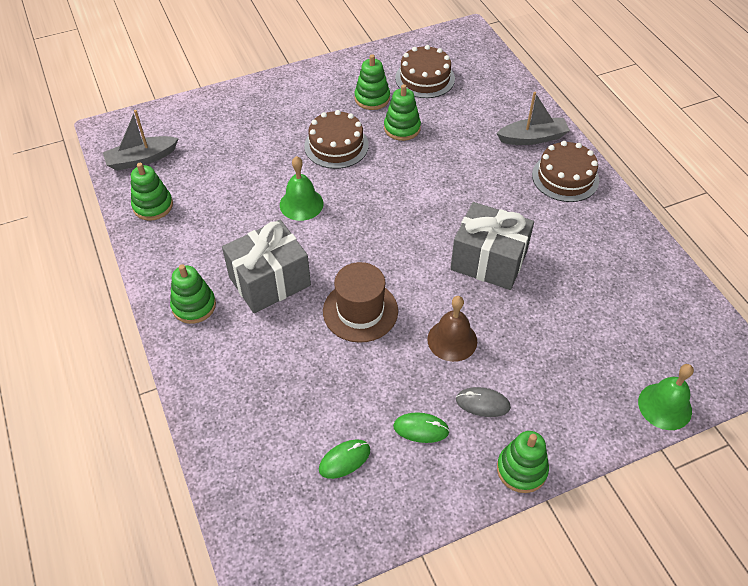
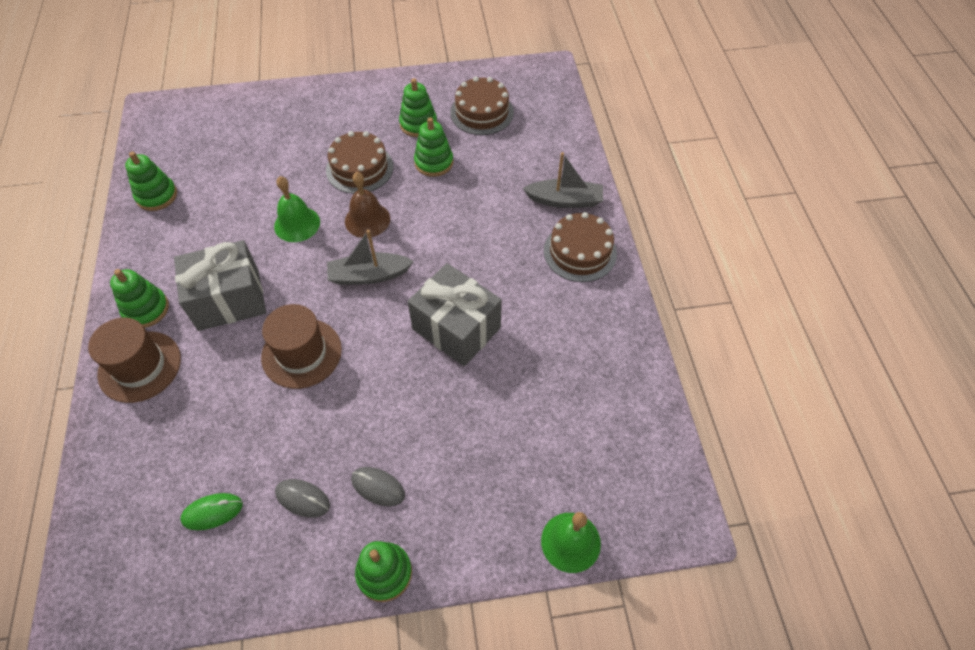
camera: 15 degrees right, 5 degrees up
grey boat [102,110,179,171] -> grey boat moved to [327,230,414,285]
green mouse [393,412,450,443] -> grey mouse [275,479,330,518]
brown bell [427,296,477,362] -> brown bell moved to [345,172,390,238]
none -> brown hat [88,318,181,403]

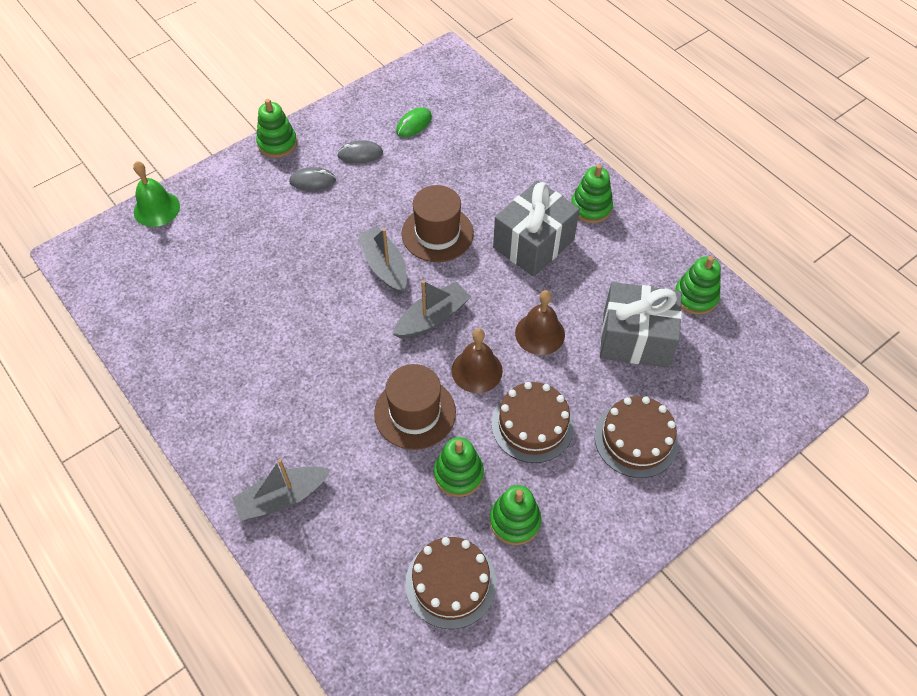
camera: 150 degrees right, 0 degrees up
brown hat [88,318,181,403] -> brown hat moved to [374,364,456,450]
green bell [274,176,320,242] -> brown bell [515,290,565,355]
grey gift [407,263,502,366] -> grey gift moved to [600,282,682,368]
brown cake [544,212,617,282] -> brown cake moved to [595,396,678,478]
none -> grey boat [358,227,407,294]

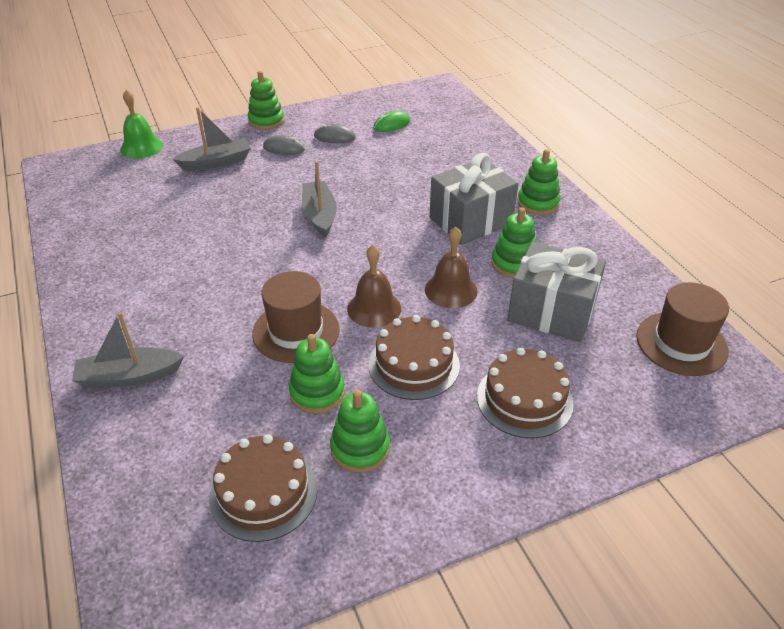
camera: 15 degrees right, 15 degrees down
grey boat [393,280,471,339] -> grey boat moved to [172,107,251,171]
brown hat [402,185,474,262] -> brown hat moved to [636,282,729,376]
green stacking toy [675,256,721,315] -> green stacking toy moved to [491,207,536,278]

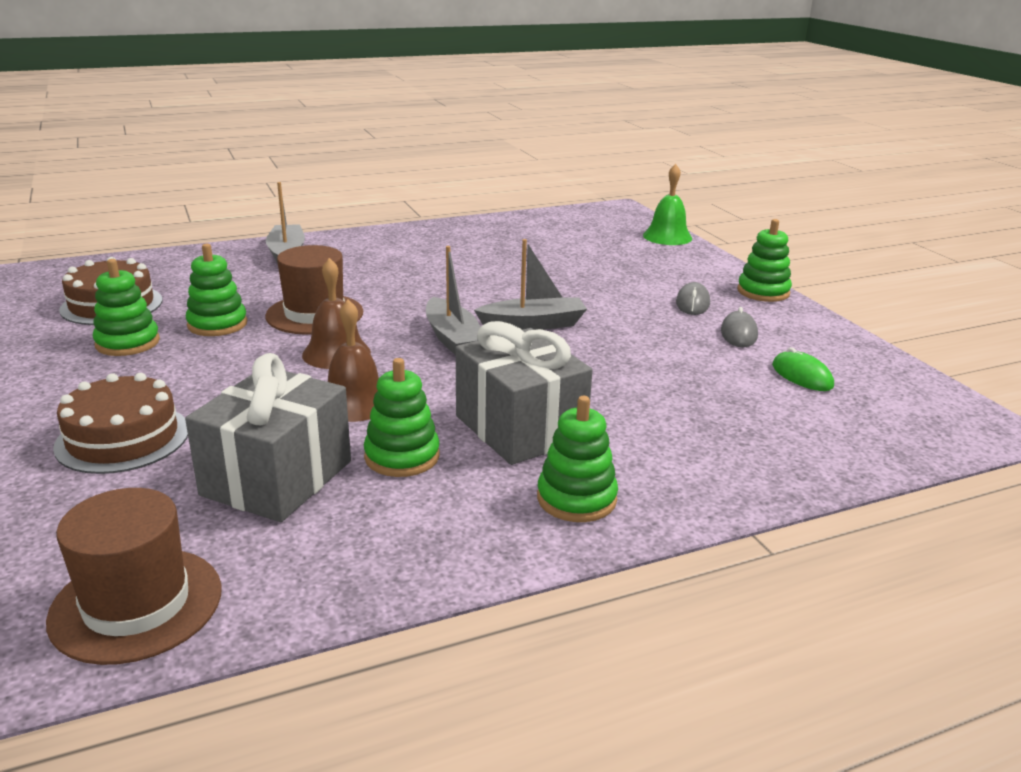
camera: 90 degrees right, 15 degrees down
grey boat [172,107,251,171] -> grey boat moved to [426,246,480,355]
brown cake [369,315,460,400] -> none

